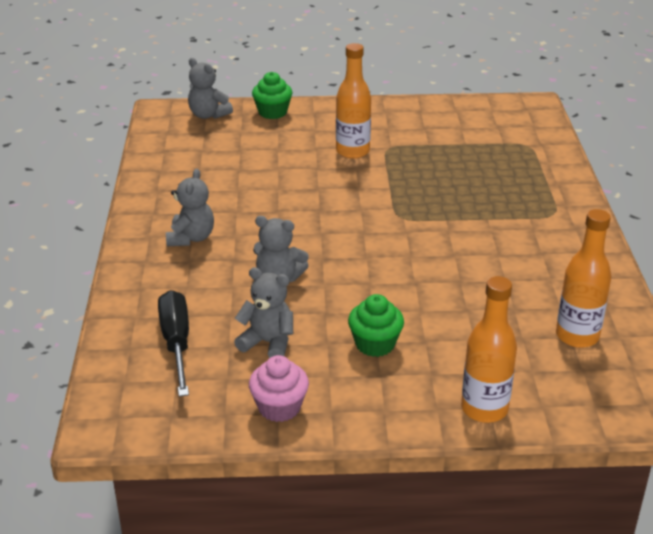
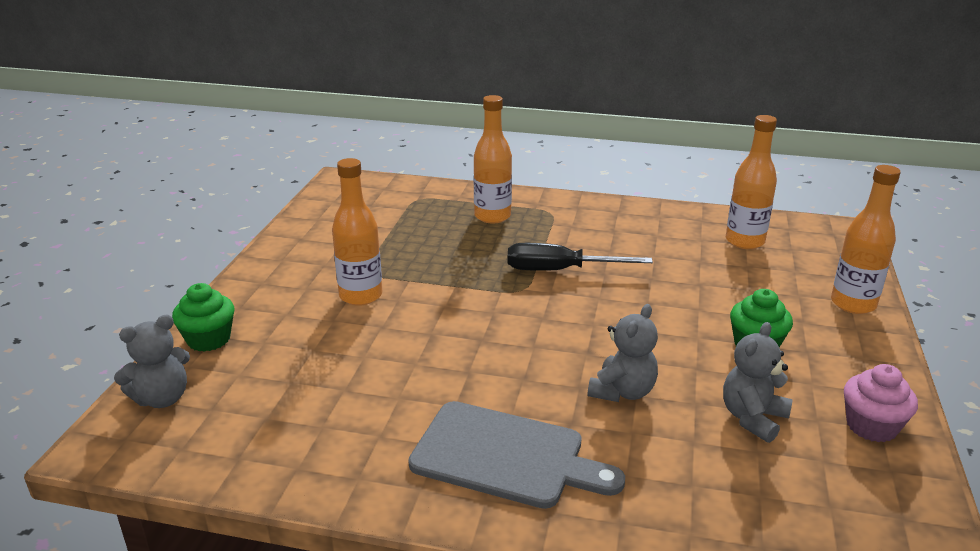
camera: 75 degrees left, 5 degrees down
black screwdriver [158,290,189,397] -> black screwdriver moved to [508,243,653,271]
grey teddy bear [166,169,214,246] -> grey cutting board [408,401,625,509]
none -> orange bottle [474,95,512,223]

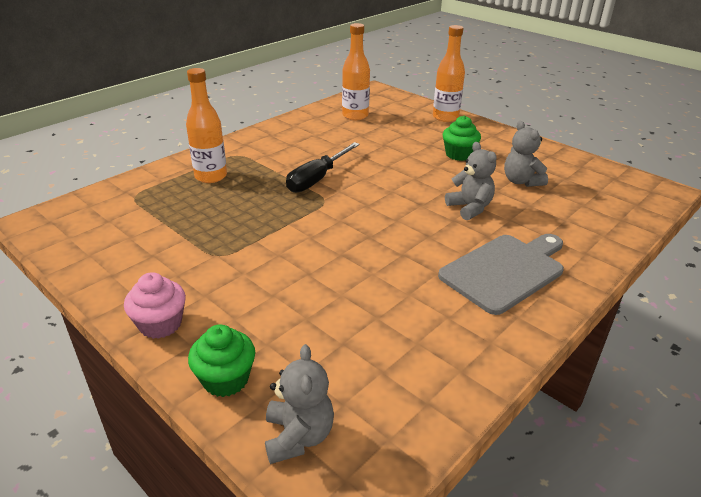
camera: 60 degrees left, 5 degrees up
orange bottle [332,158,382,306] -> none
pink cupcake [844,364,918,442] -> pink cupcake moved to [124,272,186,339]

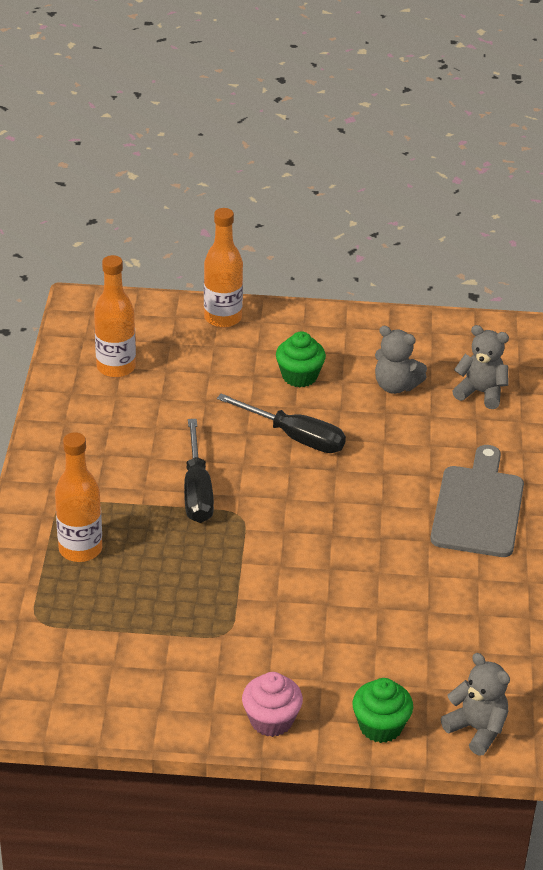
camera: 40 degrees left, 5 degrees up
grey teddy bear [445,142,497,220] -> grey teddy bear moved to [452,325,509,409]
none -> black screwdriver [217,393,346,453]

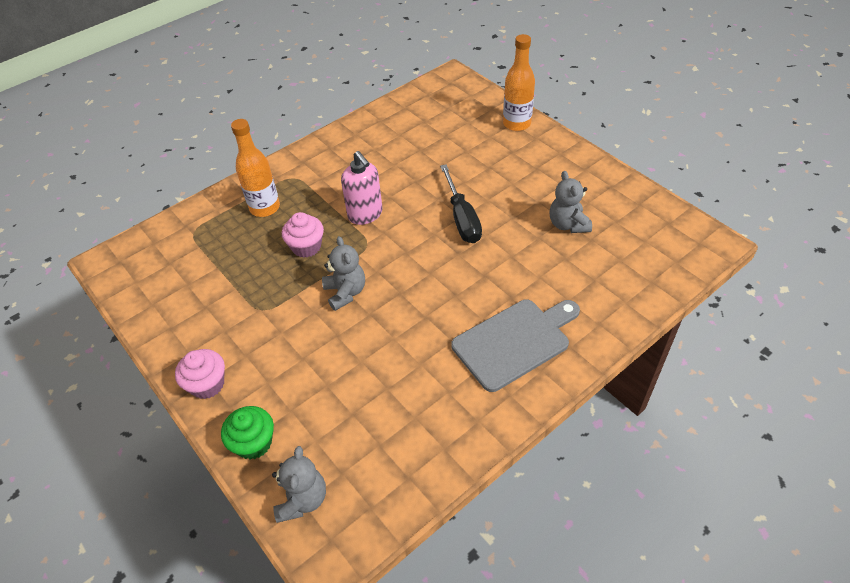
camera: 50 degrees right, 10 degrees up
orange bottle [94,255,136,378] -> none
black screwdriver [184,419,214,523] -> pink soap dispenser [341,151,383,225]
green cupcake [276,331,326,387] -> none
grey teddy bear [452,325,509,409] -> grey teddy bear moved to [322,236,365,311]
none -> pink cupcake [282,212,324,258]

